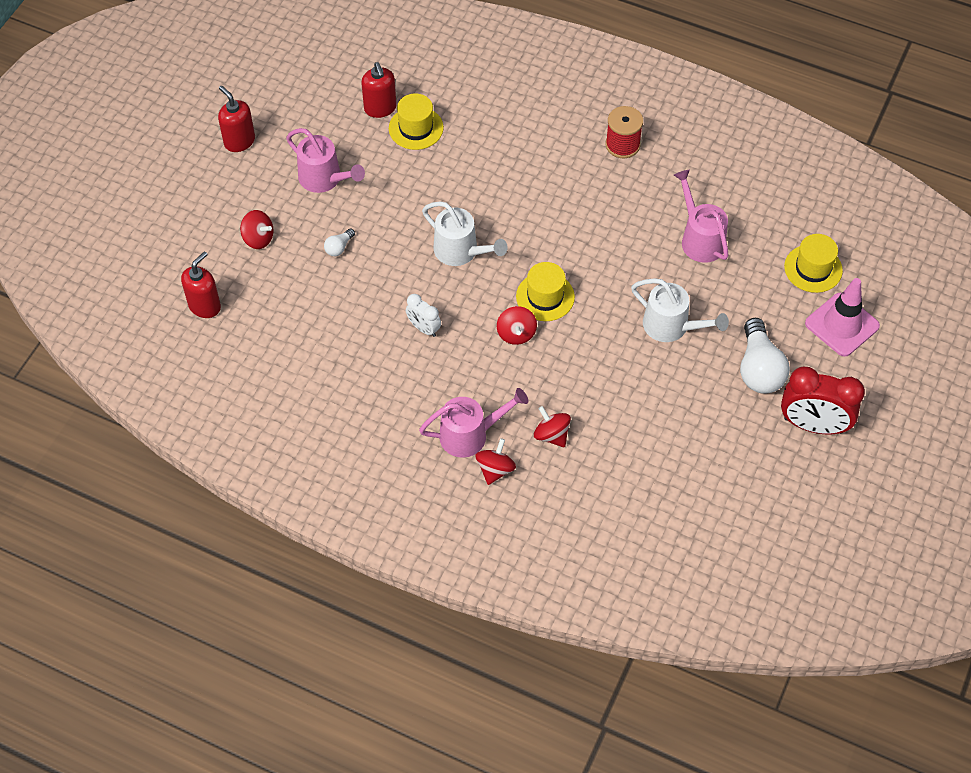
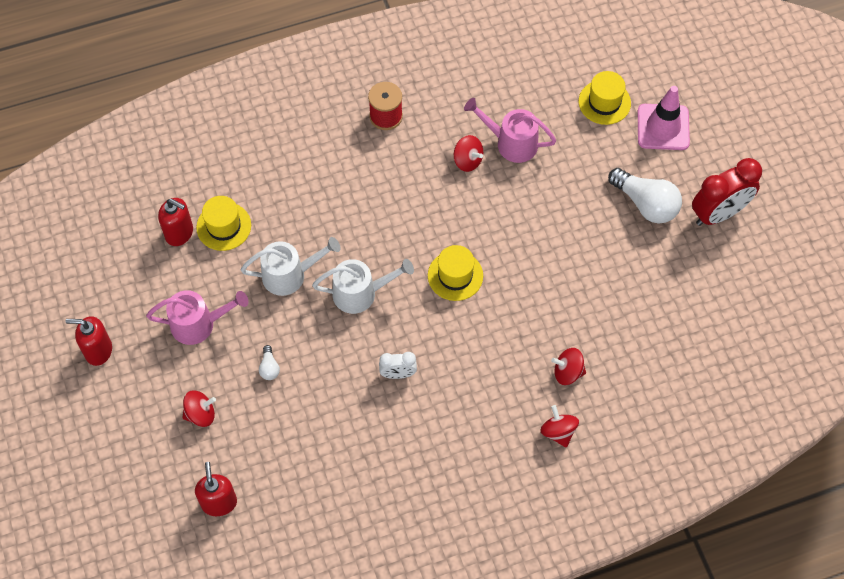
camera: 45 degrees left, 5 degrees up
pink watering can [419,388,528,458] -> none
red spinning top [497,306,537,345] -> red spinning top moved to [454,135,483,172]
white watering can [631,278,729,342] -> white watering can moved to [241,237,341,296]

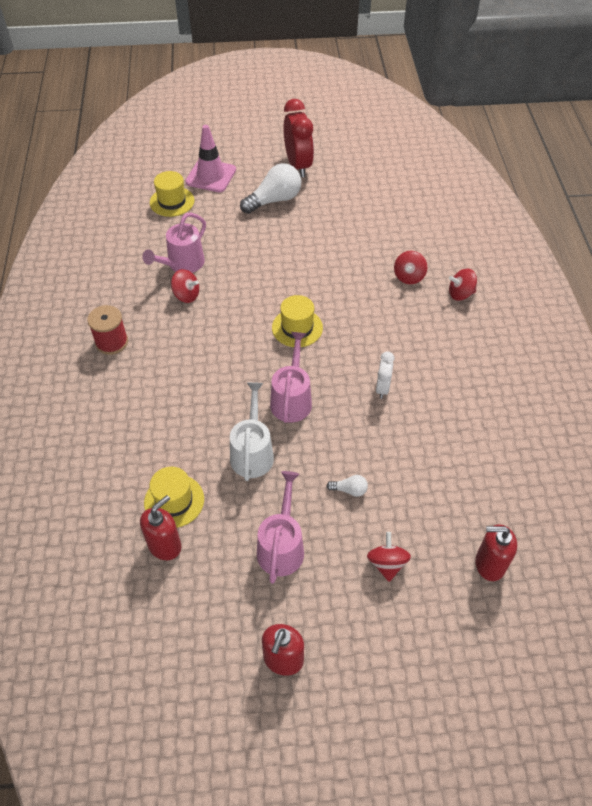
camera: 75 degrees left, 10 degrees down
white watering can [312,259,414,314] -> pink watering can [270,332,312,423]
red spinning top [454,135,483,172] -> red spinning top turned 60 degrees clockwise [171,269,199,303]

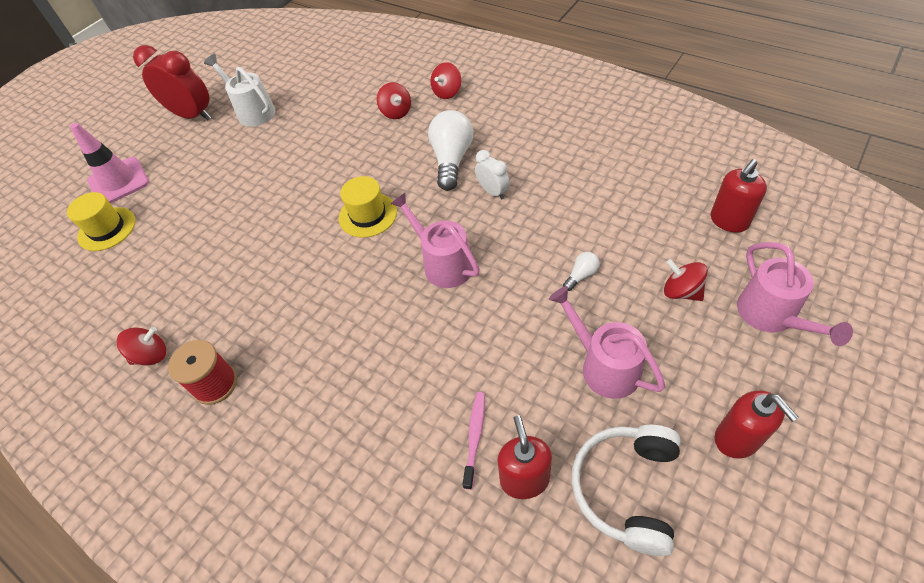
camera: 45 degrees left, 0 degrees up
pink watering can [142,213,206,273] -> pink watering can moved to [737,242,853,346]
yellow hat [144,467,204,528] -> pink toothbrush [463,392,485,490]
red spinning top [171,269,199,303] -> red spinning top moved to [117,327,166,365]
white watering can [230,382,274,481] -> white watering can moved to [204,54,276,127]
white light bulb [240,163,301,214] -> white light bulb moved to [428,110,473,191]
none -> white headphones [572,424,681,556]

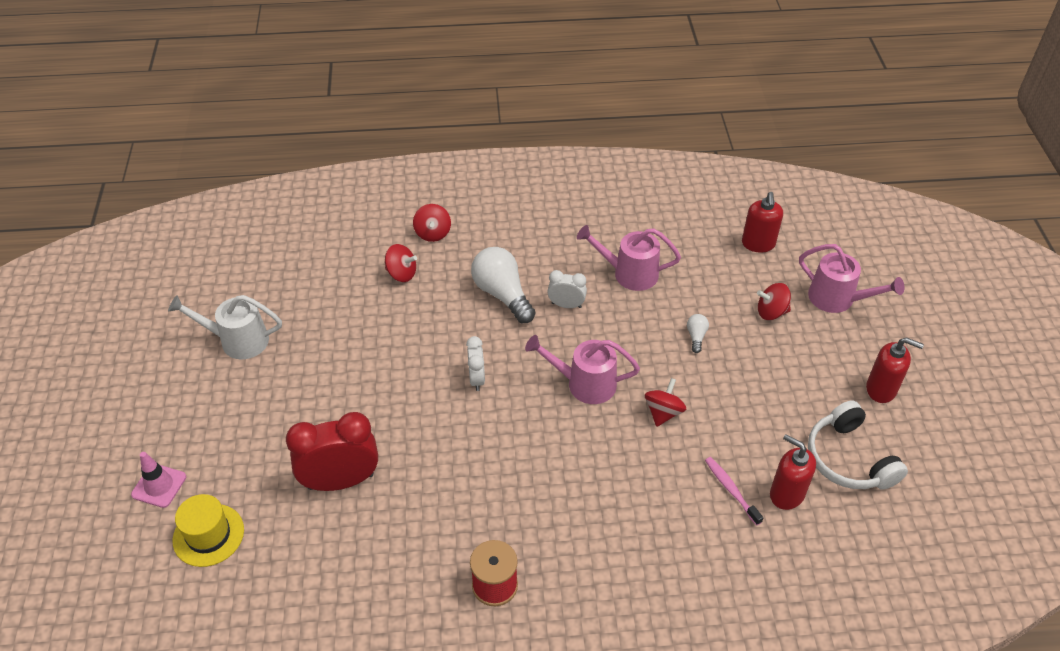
camera: 45 degrees left, 5 degrees down
pink traffic cone [70,123,149,204] -> pink traffic cone [131,452,186,508], size x0.65
red spinning top [117,327,166,365] -> red spinning top moved to [645,378,686,427]
red clock [133,45,211,120] -> red clock moved to [286,412,378,491]
yellow hat [339,176,397,238] -> white clock [466,336,485,391]
pink watering can [549,286,665,399] -> pink watering can moved to [577,225,681,291]

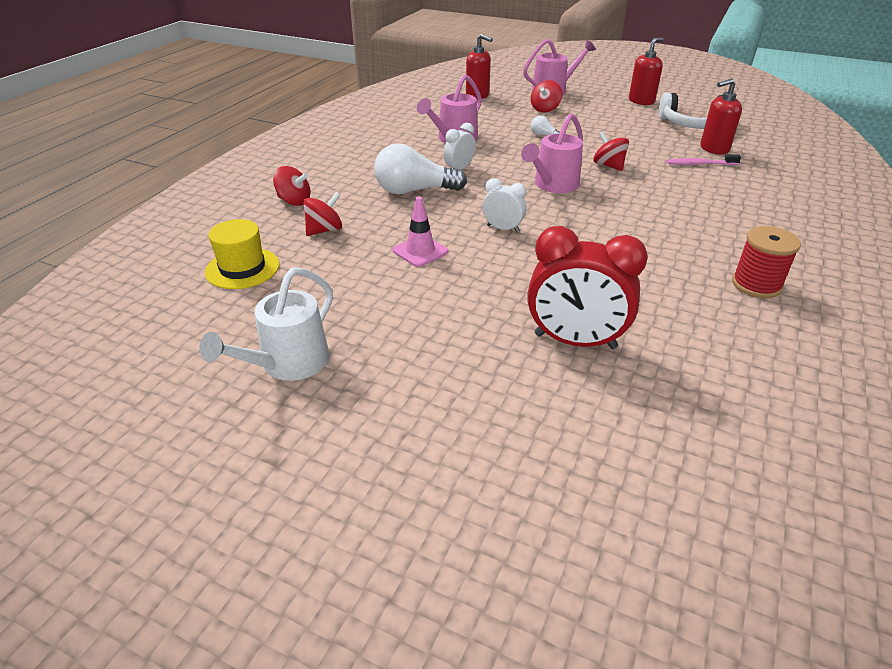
camera: 60 degrees left, 10 degrees down
pink traffic cone [131,452,186,508] -> pink traffic cone moved to [393,196,449,267]
yellow hat [172,494,244,567] -> yellow hat moved to [205,219,280,289]
red clock [286,412,378,491] -> red clock turned 90 degrees counterclockwise [527,226,648,349]

